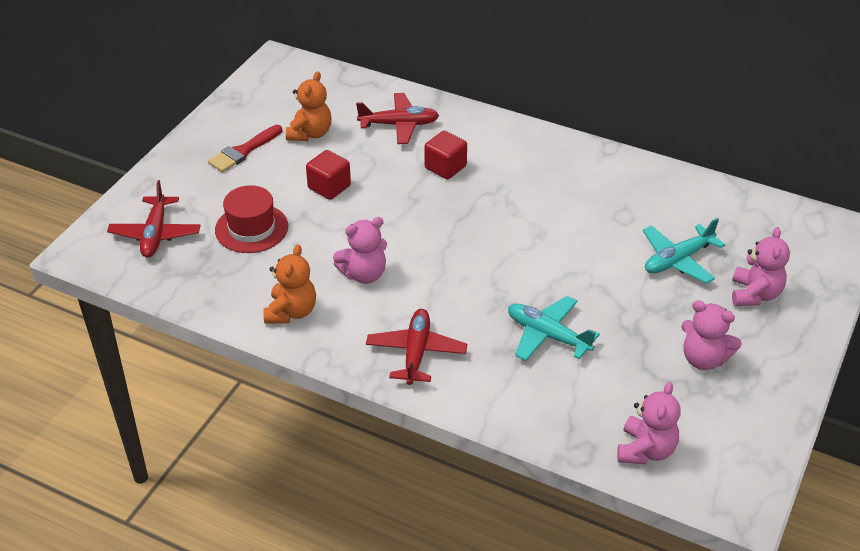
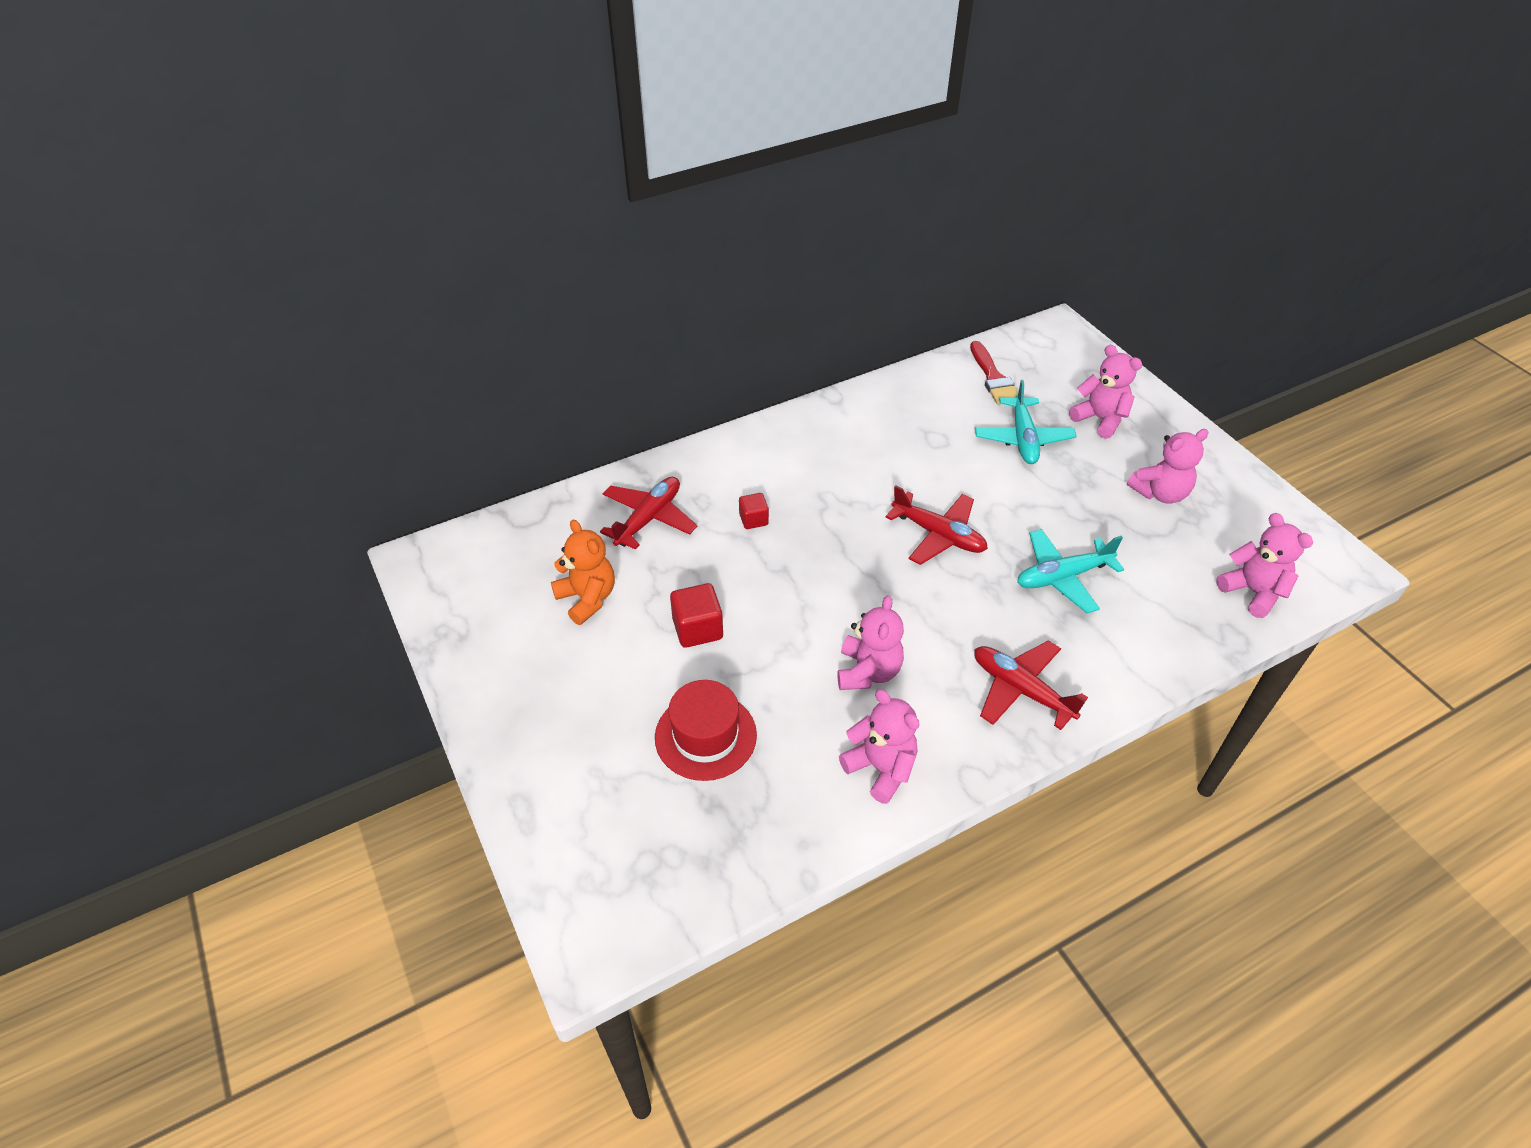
camera: 55 degrees left, 5 degrees up
red plane [107,180,201,258] -> red plane moved to [886,485,988,565]
red brush [208,125,282,172] -> red brush moved to [970,341,1018,405]
orange teddy bear [263,244,316,324] -> pink teddy bear [839,689,919,804]
red cube [425,131,467,179] -> red cube [739,493,769,529], size x0.63

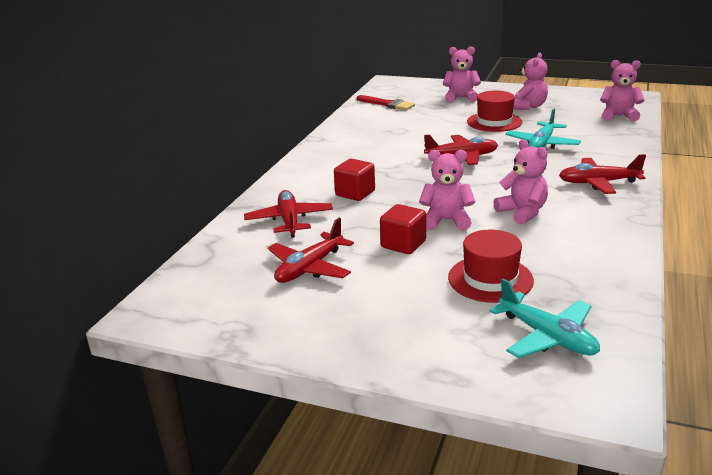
camera: 40 degrees left, 20 degrees down
orange teddy bear [551,520,615,625] -> red plane [268,218,354,283]
red cube [739,493,769,529] -> red cube [334,159,375,201], size x1.59
pink teddy bear [839,689,919,804] -> pink teddy bear moved to [419,150,475,230]
turquoise plane [975,380,1077,464] -> turquoise plane moved to [490,279,600,358]
none -> red hat [467,90,523,132]

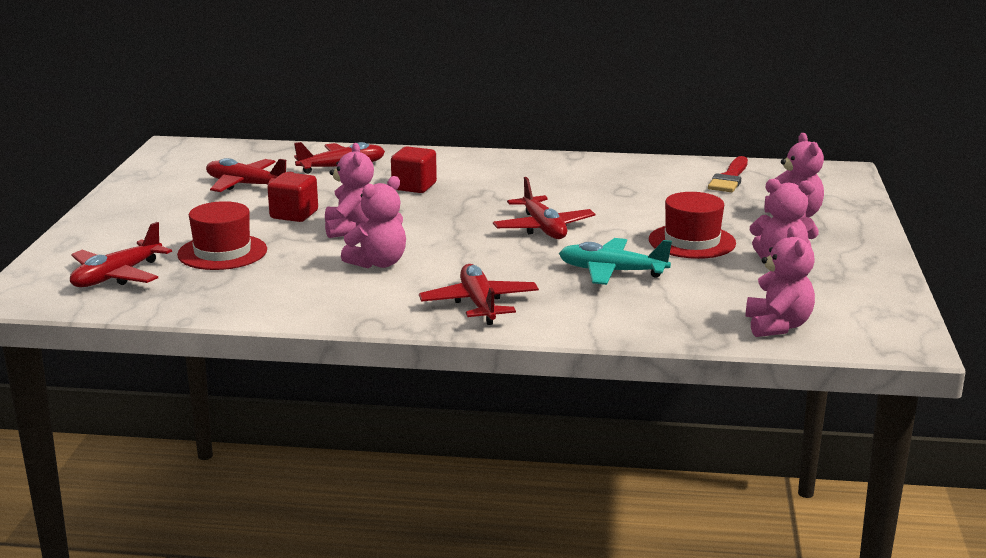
camera: 75 degrees right, 5 degrees down
turquoise plane [490,279,600,358] -> red plane [70,222,172,287]

